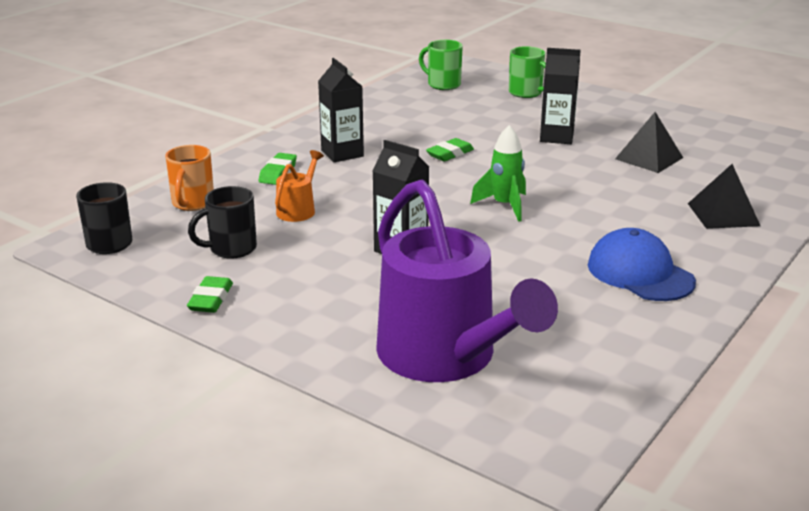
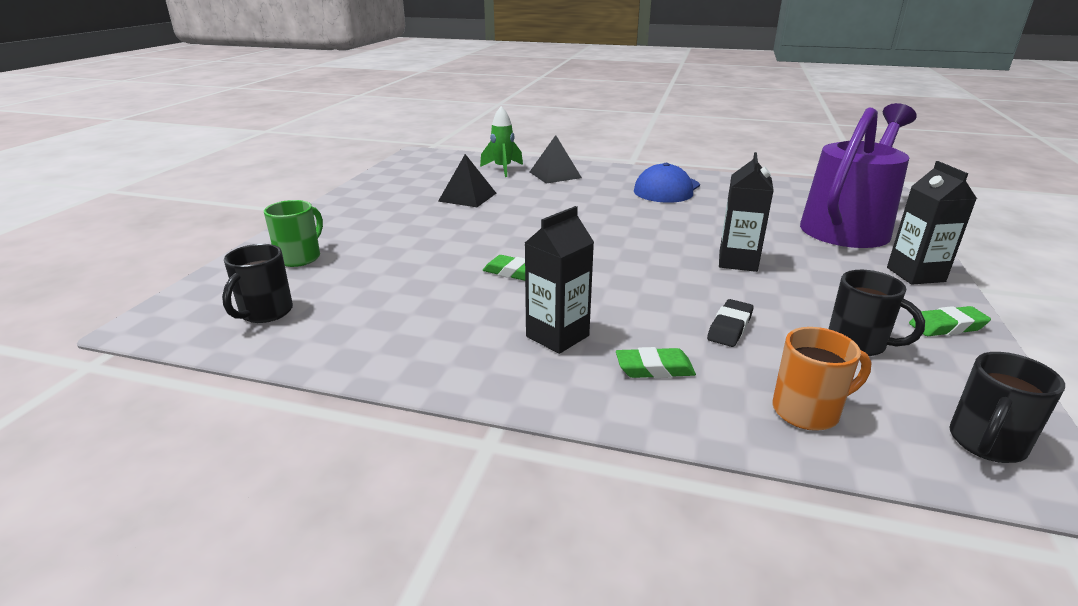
camera: 110 degrees left, 0 degrees up
orange watering can [275,150,324,222] -> black eraser [707,299,754,347]
green mug [419,40,463,90] -> black mug [222,244,293,323]
green rocket [470,125,526,222] -> green rocket moved to [480,106,523,177]
black carton [540,48,581,144] -> black carton moved to [887,161,977,285]

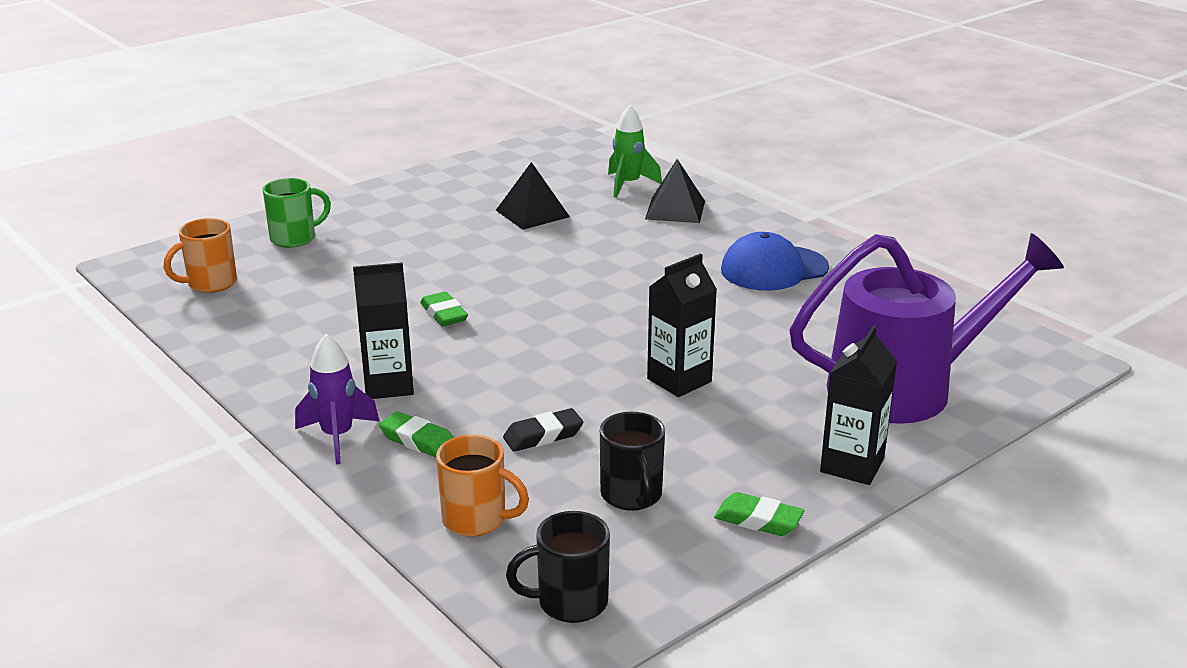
camera: 35 degrees right, 0 degrees up
black mug [222,244,293,323] -> orange mug [164,218,237,293]
none -> purple rocket [295,334,379,464]

